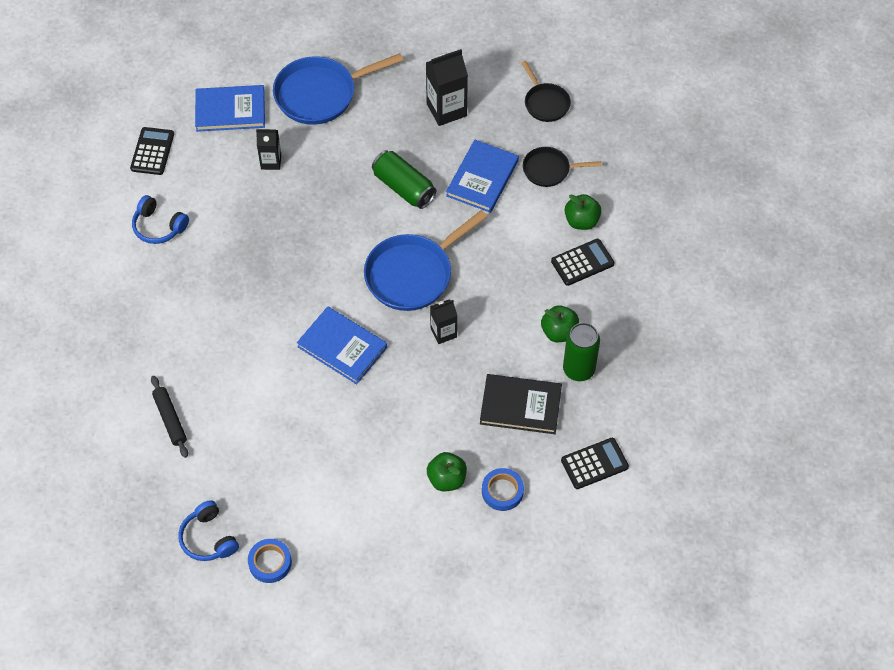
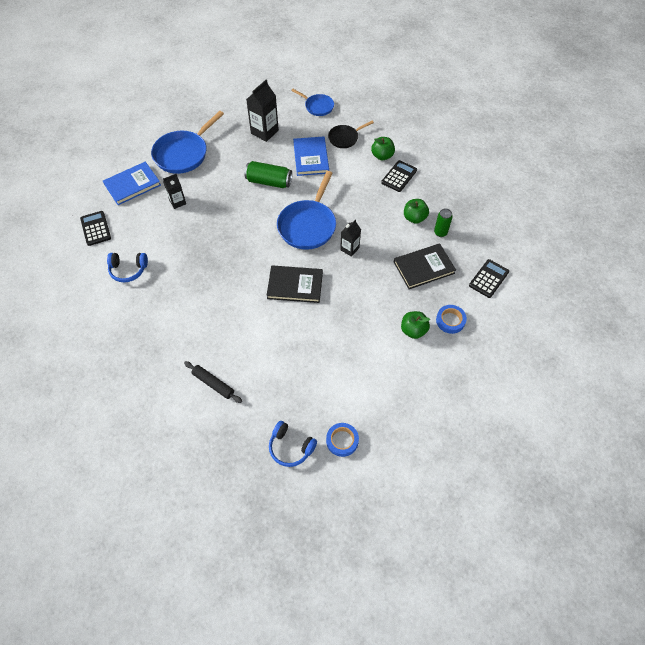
camera: 30 degrees left, 0 degrees up
blue book [297,307,387,384] -> black book [266,265,323,303]
black pan [522,61,571,122] -> blue pan [291,89,334,116]
green can [563,323,600,381] -> green can [434,208,453,237], size x0.65

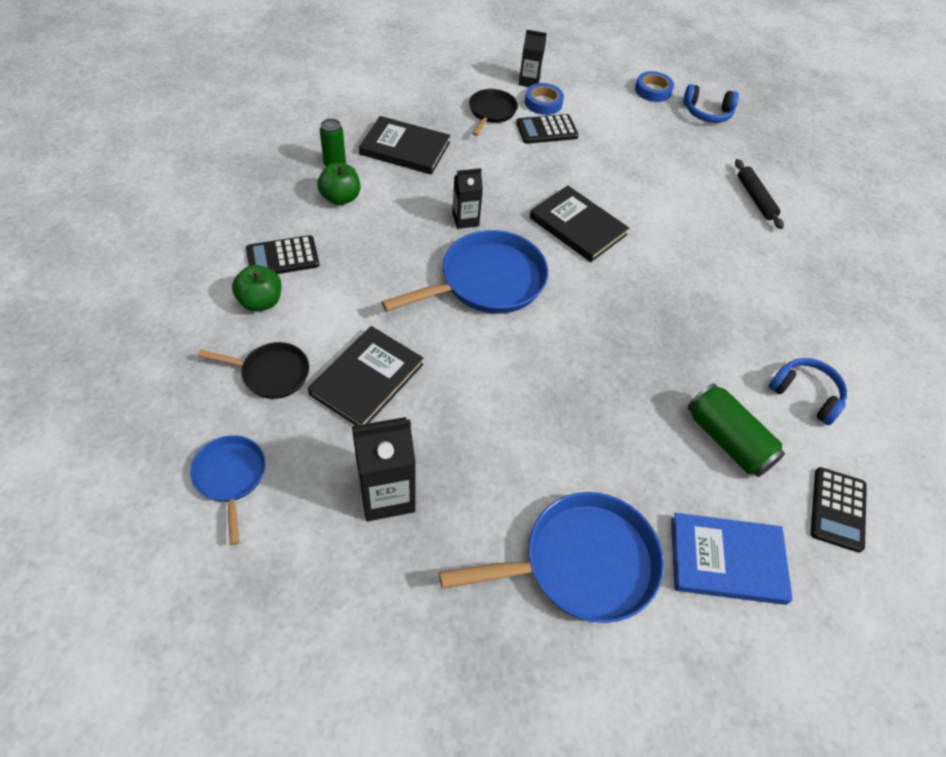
camera: 145 degrees left, 5 degrees down
black carton [163,174,186,209] -> black carton moved to [519,30,547,87]
green can [245,161,292,188] -> green can moved to [687,383,785,477]
blue headphones [269,421,317,467] -> blue headphones turned 120 degrees clockwise [683,84,739,123]
blue book [293,137,329,176] -> black book [308,326,423,426]
green apple [401,311,430,339] -> black pan [469,89,518,136]
blue tape [436,305,467,334] -> blue tape moved to [525,83,564,115]
black calculator [469,259,509,298] -> black calculator moved to [516,114,579,144]

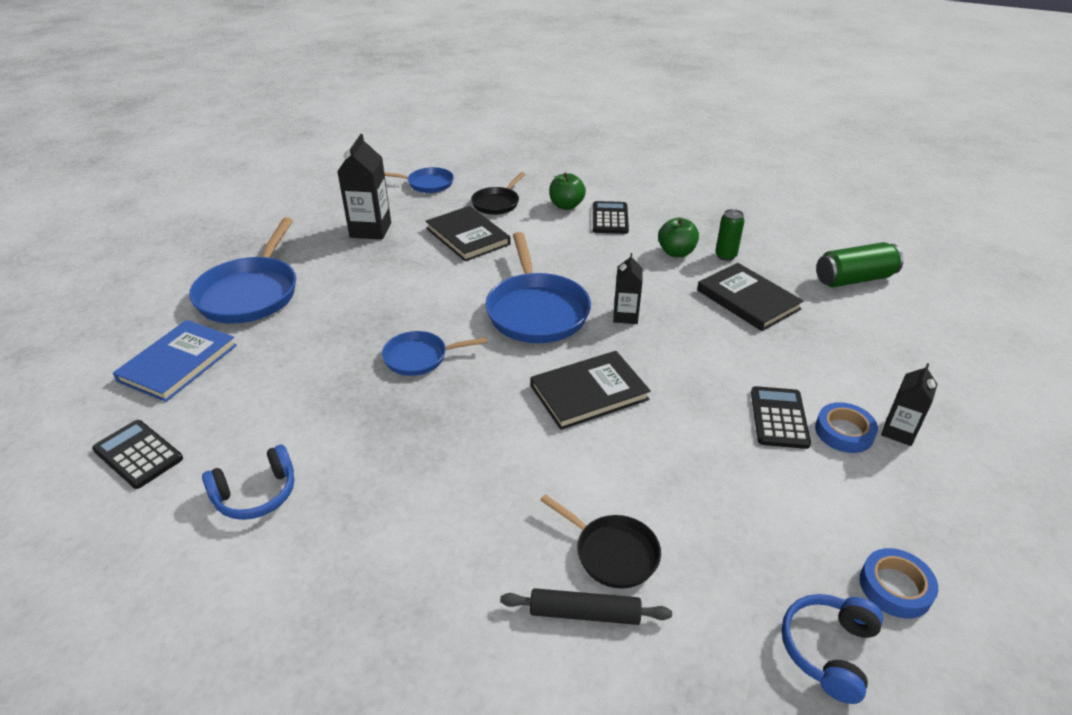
camera: 115 degrees right, 15 degrees down
black book [359,116,450,175] -> black book turned 75 degrees counterclockwise [697,263,804,331]
black pan [469,89,518,136] -> black pan moved to [540,494,661,589]
green can [687,383,785,477] -> green can moved to [816,242,903,287]
none -> blue pan [382,331,488,376]

